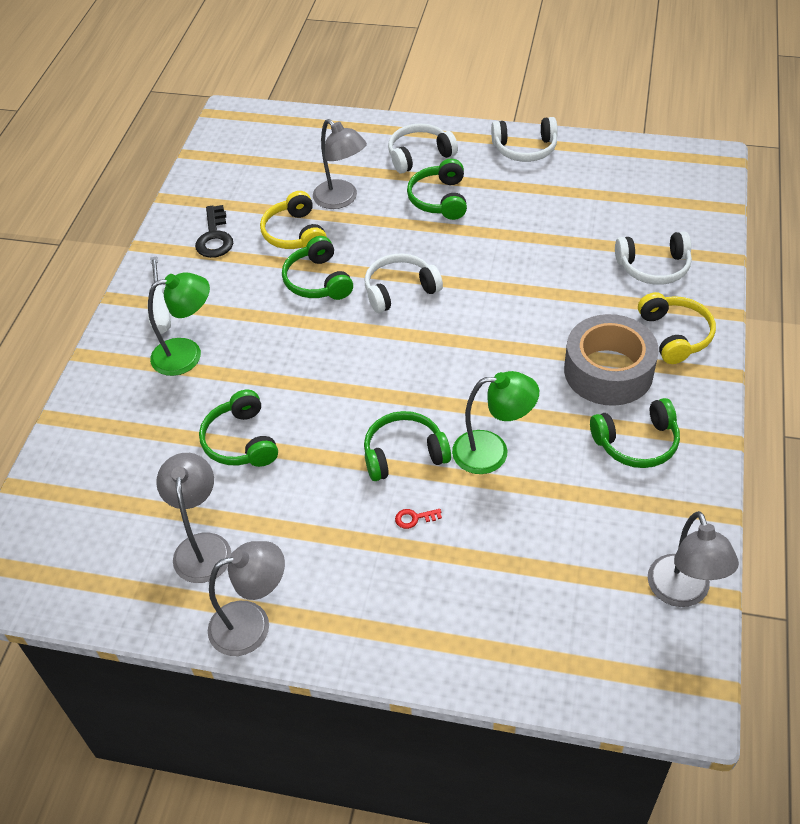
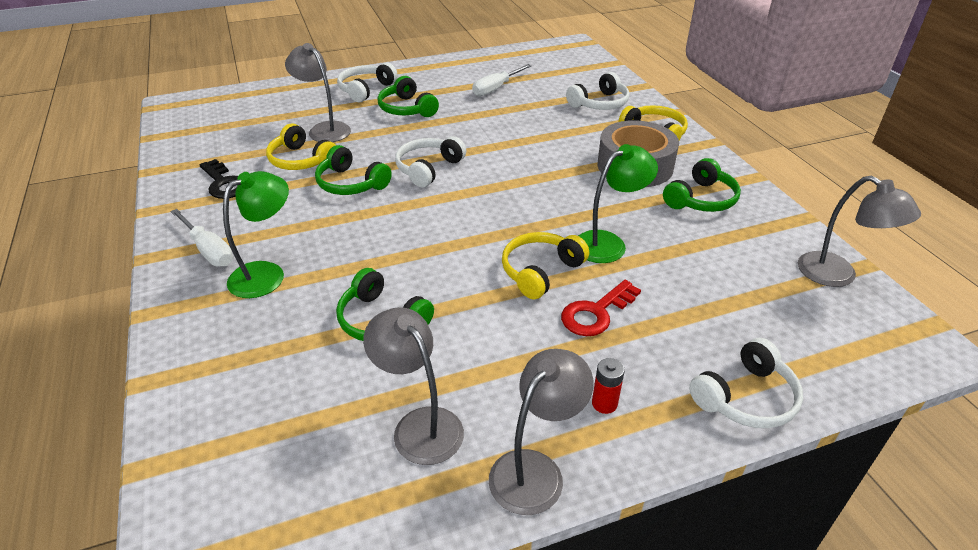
camera: 35 degrees left, 10 degrees down
grey lamp [313,119,367,209] -> grey lamp turned 150 degrees counterclockwise [285,43,351,142]
green headphones [364,411,451,481] -> yellow headphones [502,232,589,299]
red key [395,509,442,529] -> red key [561,280,641,336], size x2.04
white headphones [491,117,558,162] -> white headphones moved to [689,338,803,428]
none -> white screwdriver [472,64,532,96]
none -> red battery [592,358,625,414]

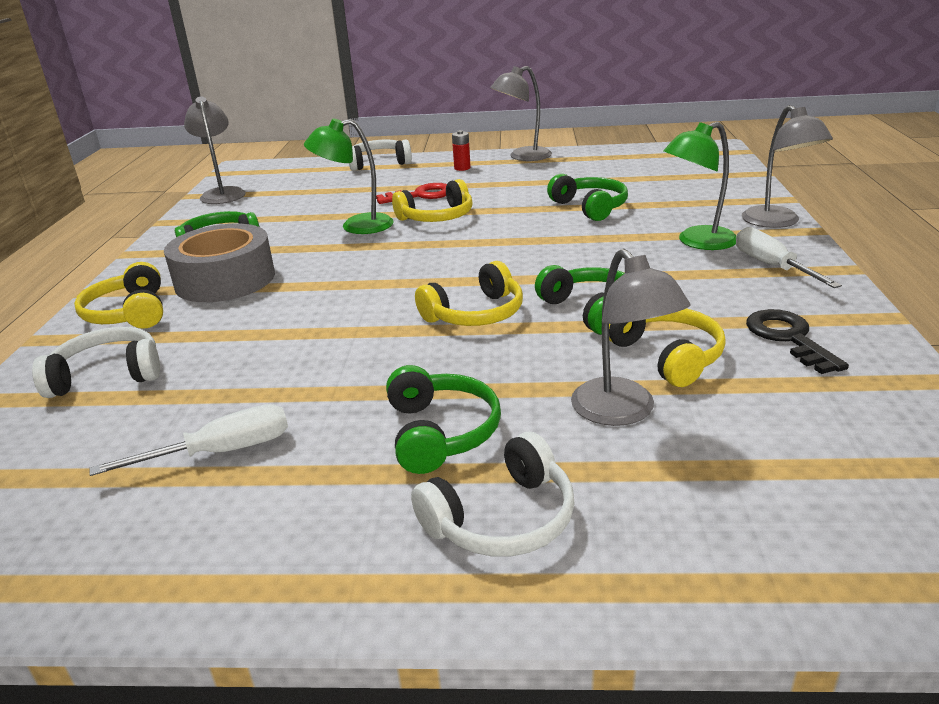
camera: 155 degrees left, 10 degrees down
grey lamp [363,307,464,465] -> grey lamp moved to [742,105,833,228]
white headphones [395,136,466,187] -> yellow headphones [415,261,523,326]

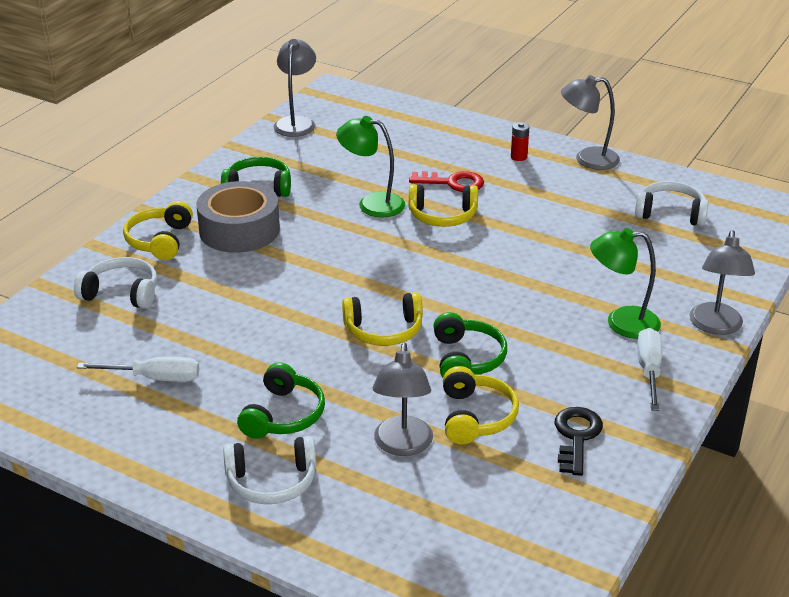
camera: 25 degrees right, 5 degrees up
white headphones [349,140,412,171] -> white headphones moved to [635,181,709,226]
green headphones [547,174,628,221] -> none

